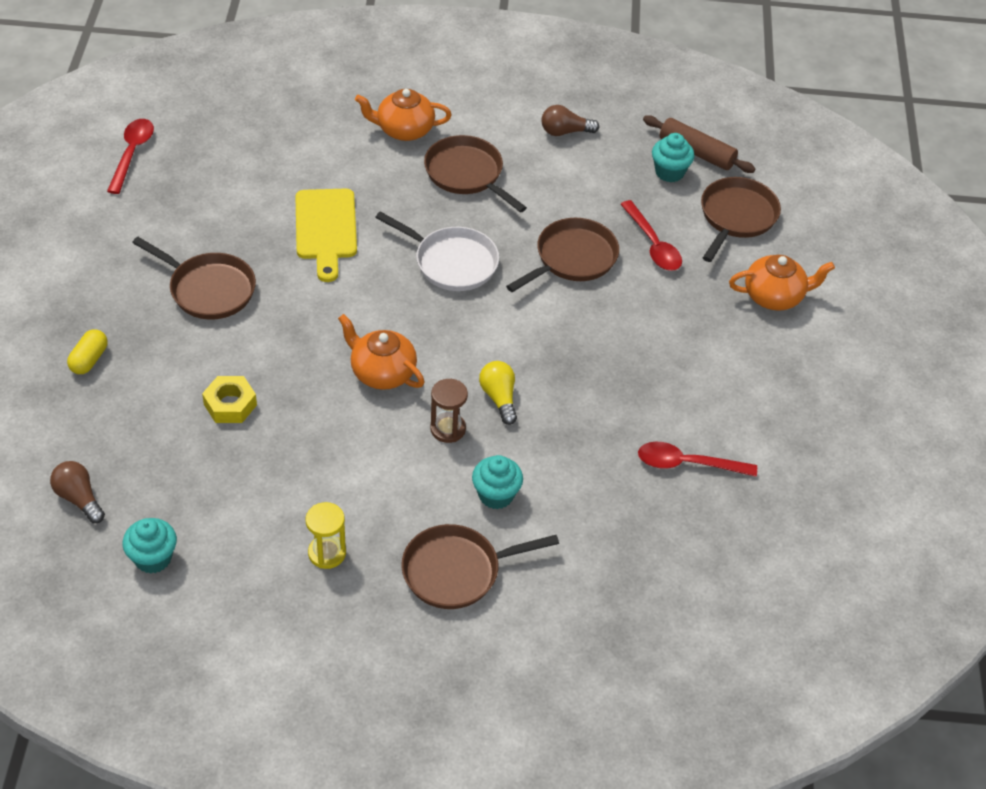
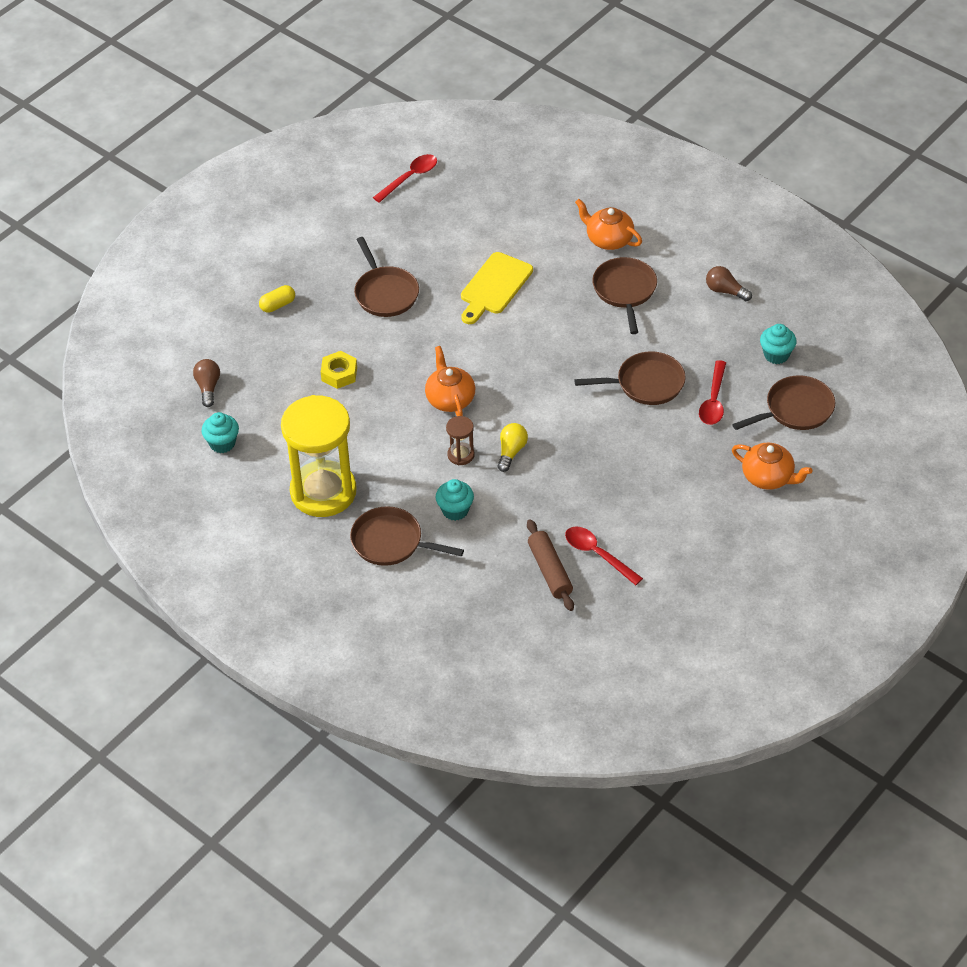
camera: 40 degrees right, 0 degrees up
yellow hourglass [306,502,346,569] -> yellow hourglass [281,395,356,517], size x2.42
white pan [375,212,499,291] -> none
brown rolling pin [643,115,755,173] -> brown rolling pin moved to [527,519,574,611]

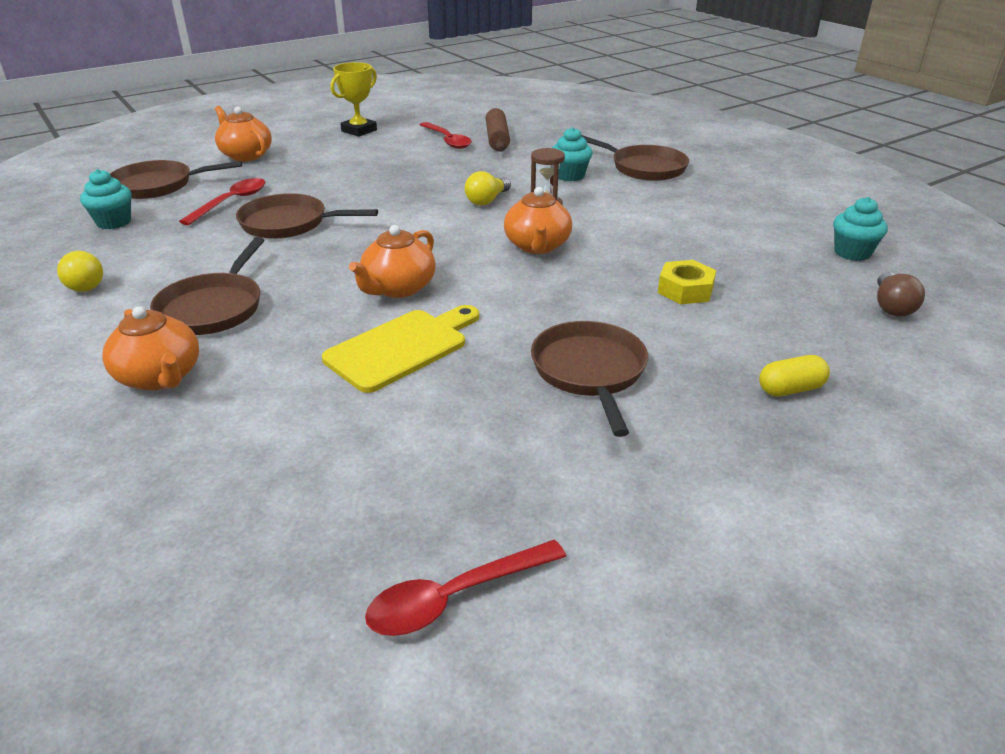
camera: 165 degrees left, 15 degrees down
yellow hourglass [281,395,356,517] -> none
brown light bulb [706,266,752,301] -> yellow light bulb [57,251,103,292]
none -> yellow trophy [330,62,377,137]
none -> orange teapot [349,225,436,298]

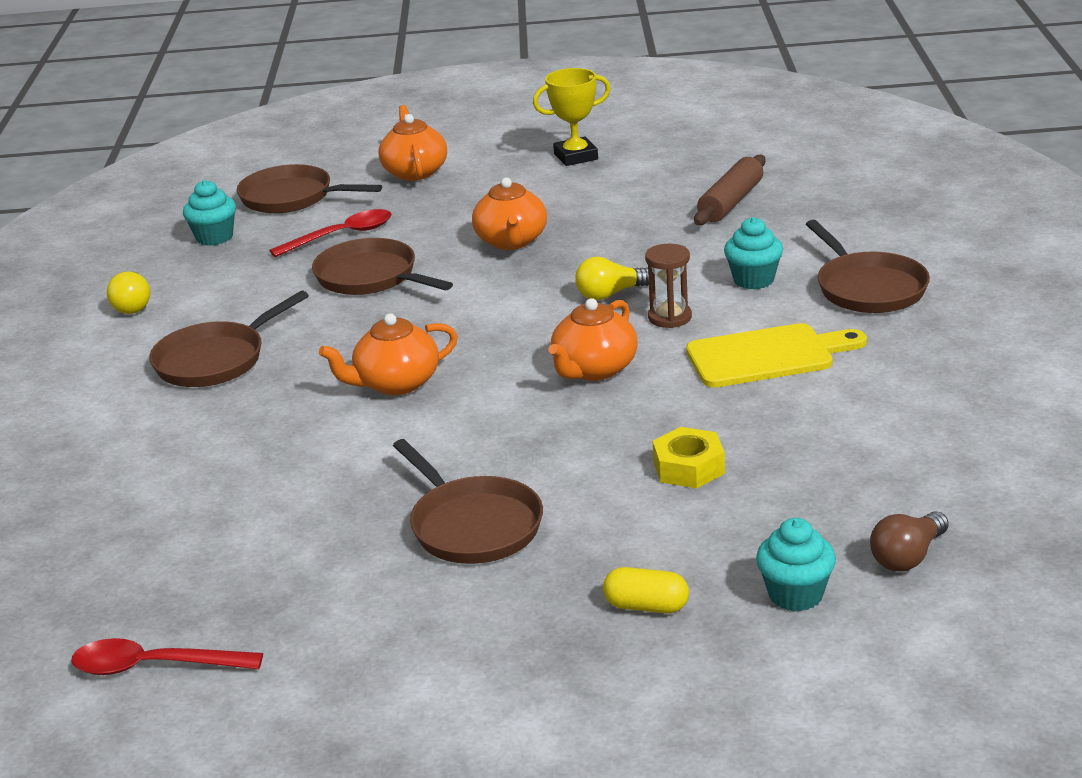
camera: 35 degrees right, 5 degrees down
orange teapot [102,306,199,390] -> orange teapot moved to [472,177,547,250]
yellow cutting board [322,305,479,393] -> yellow cutting board moved to [686,323,867,387]
red spoon [420,122,472,149] -> none
brown pan [531,321,648,437] -> brown pan turned 120 degrees clockwise [393,439,543,564]
turquoise cupcake [833,197,888,261] -> turquoise cupcake moved to [756,518,836,612]

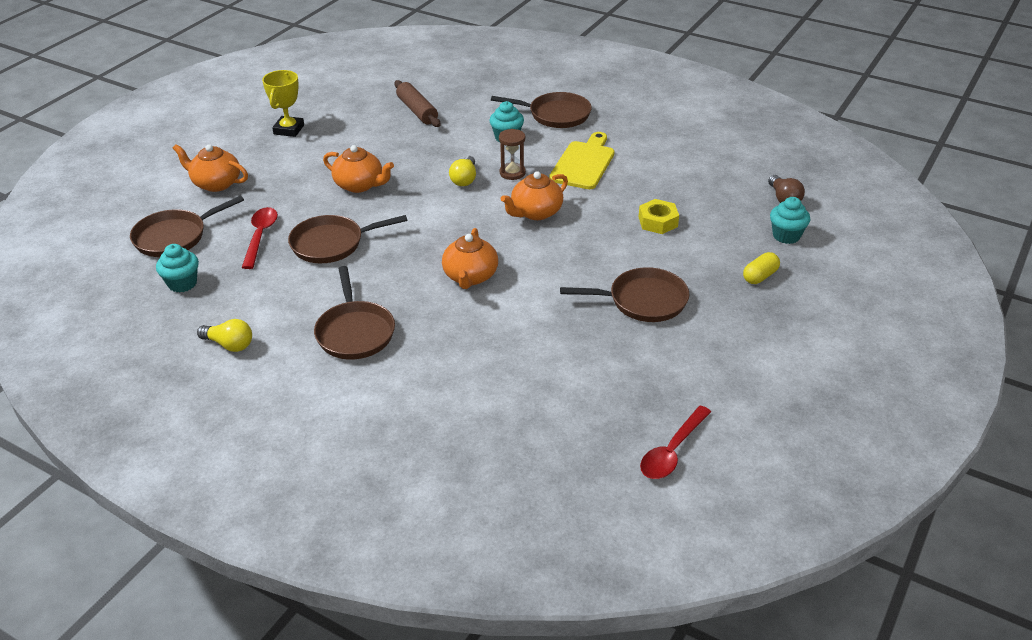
camera: 60 degrees left, 10 degrees up
orange teapot [548,298,638,381] -> orange teapot turned 75 degrees clockwise [501,171,568,220]

